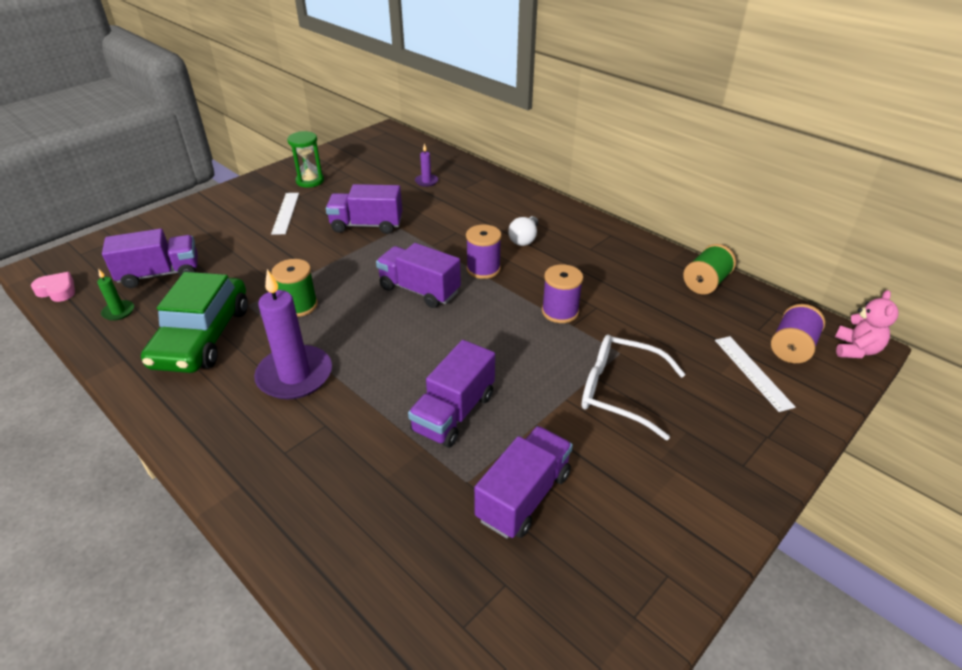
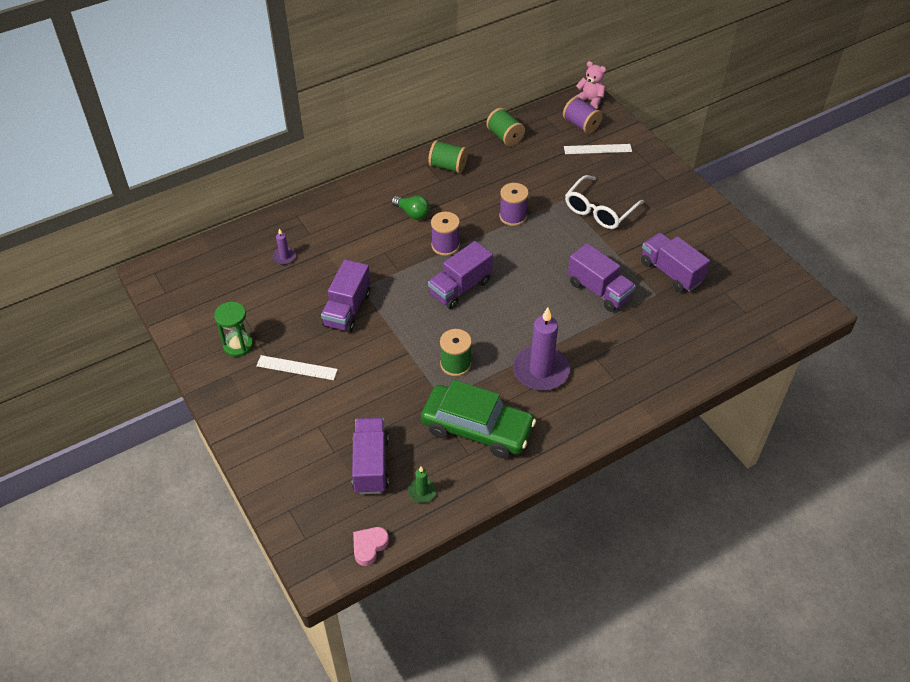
camera: 75 degrees left, 10 degrees up
white light bulb [508,216,538,246] -> green light bulb [391,196,430,220]
none -> green spool [428,140,468,174]

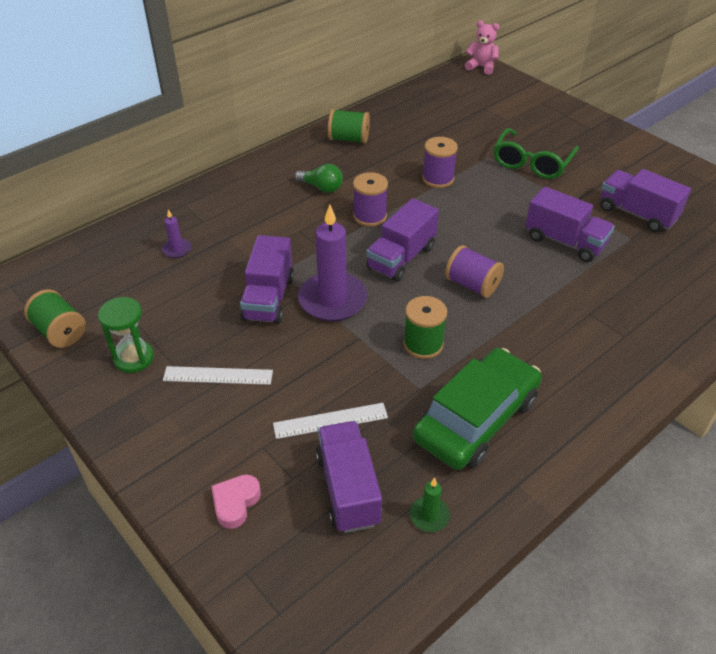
camera: 10 degrees left, 5 degrees down
pink heart [353,527,389,566] -> pink heart moved to [211,475,261,529]
green car [421,380,536,458] -> green car turned 60 degrees counterclockwise [413,348,542,470]
green spool [486,108,525,146] -> green spool moved to [24,289,86,348]
purple candle [513,307,570,391] -> purple candle moved to [298,204,367,321]
purple spool [563,97,603,134] -> purple spool moved to [445,245,504,298]
white ruler [564,144,632,154] -> white ruler moved to [273,403,388,439]
white glasses [565,175,644,229] -> green glasses [494,128,579,179]

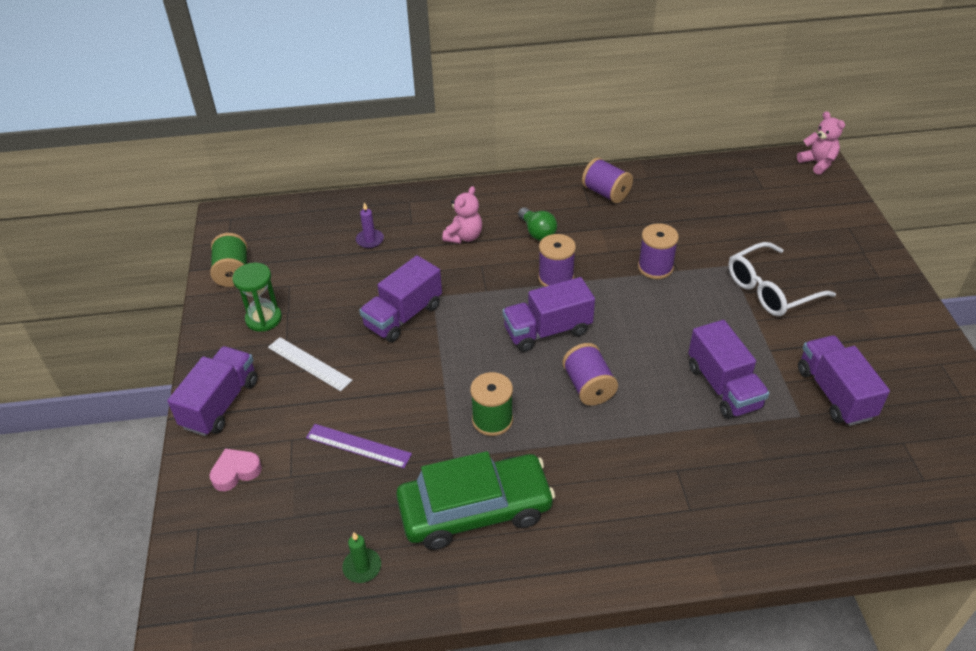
camera: 35 degrees right, 0 degrees up
white ruler [273,403,388,439] -> purple ruler [306,424,412,468]
purple candle [298,204,367,321] -> none
purple truck [316,421,382,533] -> purple truck moved to [167,346,258,436]
green spool [328,109,370,144] -> purple spool [582,158,633,203]
green glasses [494,128,579,179] -> white glasses [728,242,836,316]
none -> pink teddy bear [442,186,482,244]

